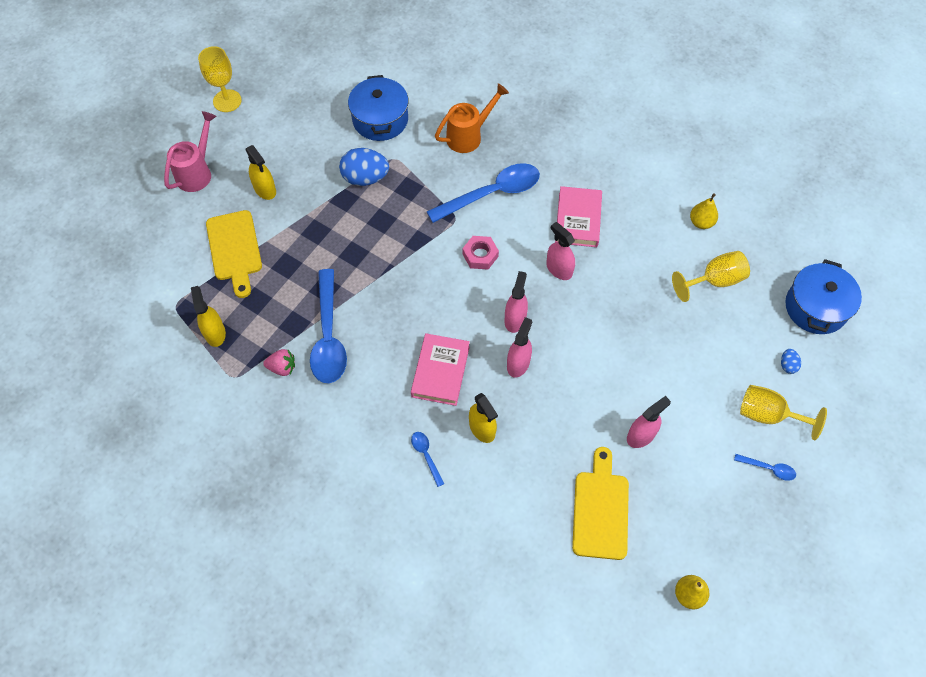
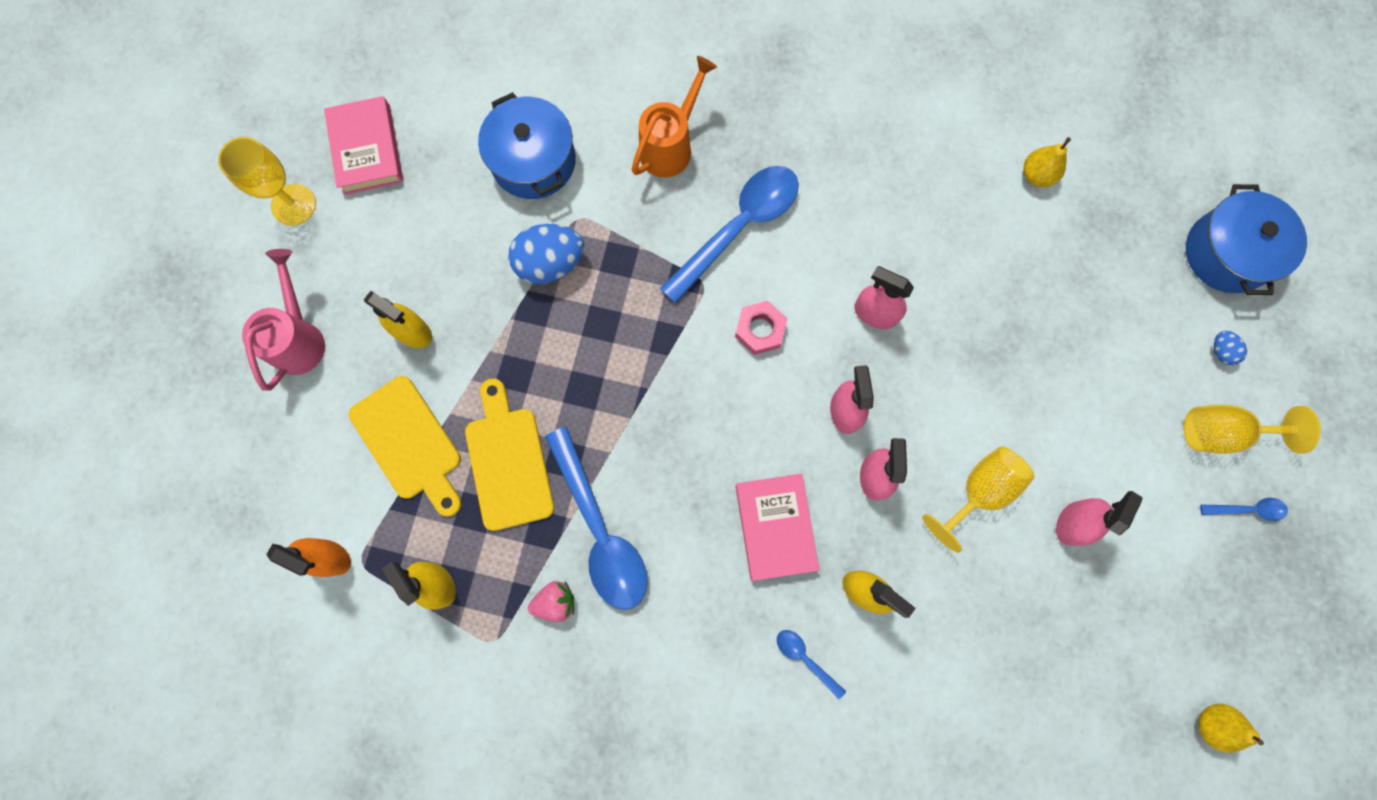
camera: 20 degrees left, 15 degrees up
pink book [555,186,602,247] -> pink book moved to [324,96,403,195]
yellow cutting board [572,447,629,560] -> yellow cutting board moved to [465,379,554,531]
yellow goblet [672,251,750,302] -> yellow goblet moved to [922,446,1035,553]
none -> orange spray bottle [267,538,351,577]

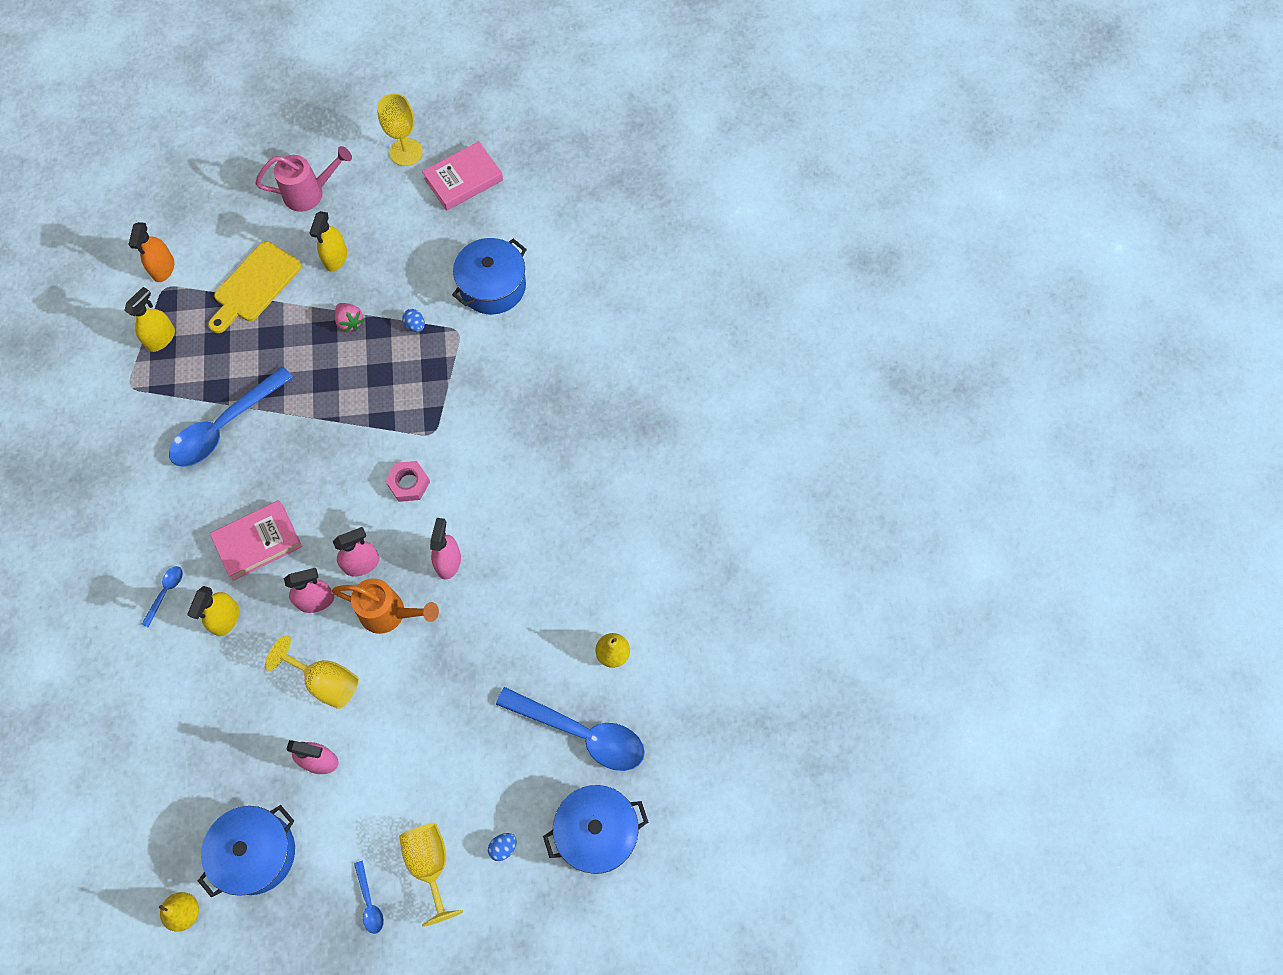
camera: 70 degrees right, 10 degrees down
yellow cutting board [465,379,554,531] -> none
blue egg [508,224,584,284] -> blue egg [402,309,425,332], size x0.46
pink strawberry [528,581,574,622] -> pink strawberry moved to [335,303,364,332]
orange watering can [631,56,717,178] -> orange watering can moved to [332,578,439,634]
blue spoon [660,166,799,303] -> blue spoon moved to [496,687,645,771]
none -> blue pot [198,805,295,898]

